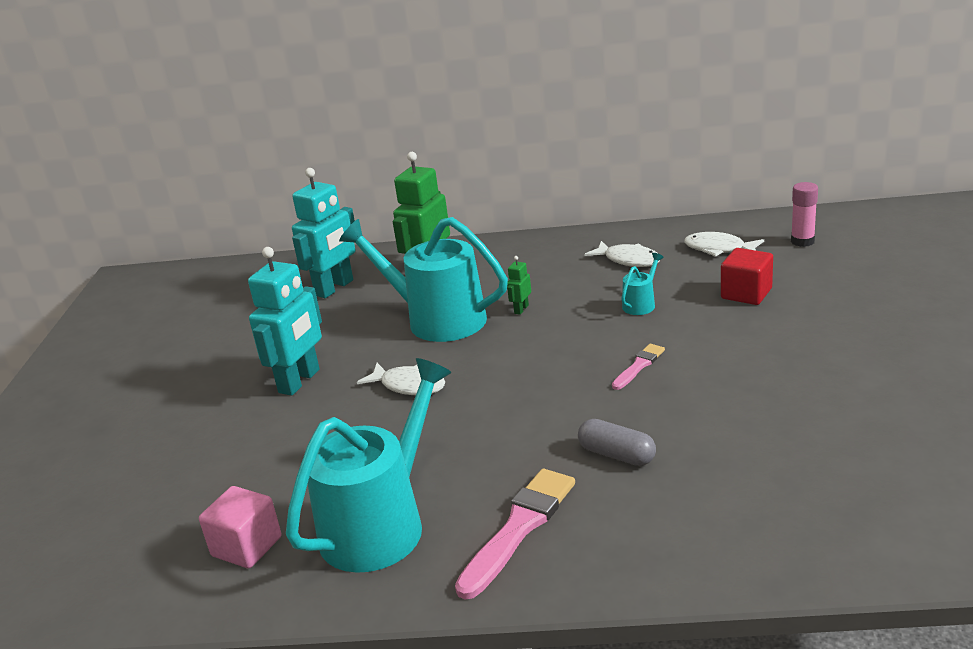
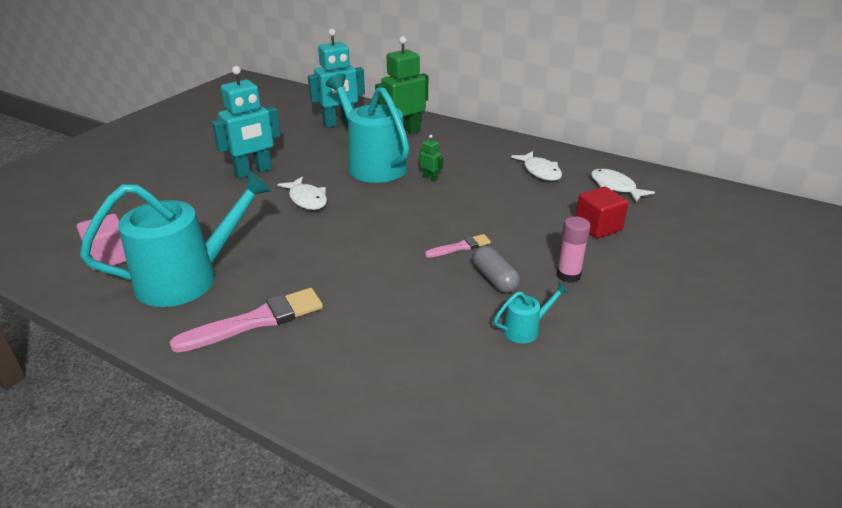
camera: 25 degrees right, 5 degrees up
green robot [507,256,531,315] -> green robot turned 75 degrees clockwise [420,135,443,181]
grey capsule [578,419,656,466] -> grey capsule moved to [473,246,520,293]
turquoise watering can [621,253,664,315] -> turquoise watering can moved to [494,283,568,344]
pink glue stick [791,182,818,247] -> pink glue stick moved to [557,216,591,283]

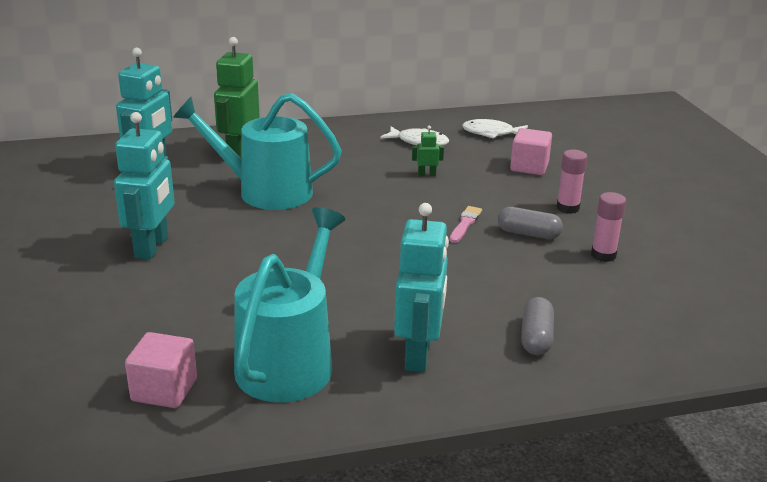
camera: 45 degrees left, 5 degrees down
pink brush [169,288,323,353] -> turquoise robot [394,203,449,372]
white fish [277,177,327,210] -> none
green robot [420,135,443,181] -> green robot moved to [412,126,444,176]
turquoise watering can [494,283,568,344] -> pink glue stick [591,192,626,262]
red cube [576,187,629,238] -> pink cube [510,128,552,175]
none -> grey capsule [521,297,554,355]

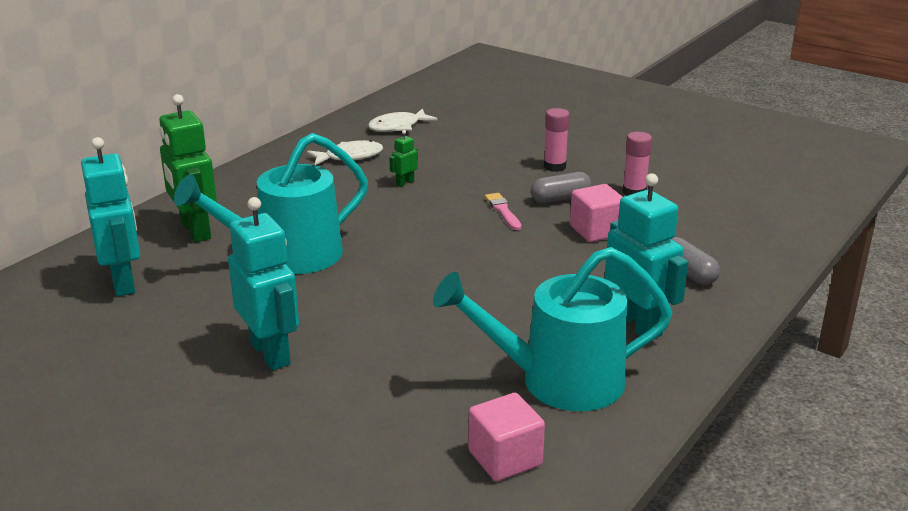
camera: 40 degrees left, 0 degrees up
turquoise watering can [234,207,346,402] -> turquoise watering can turned 75 degrees counterclockwise [433,247,673,411]
pink cube [510,128,552,175] -> pink cube moved to [570,184,623,242]

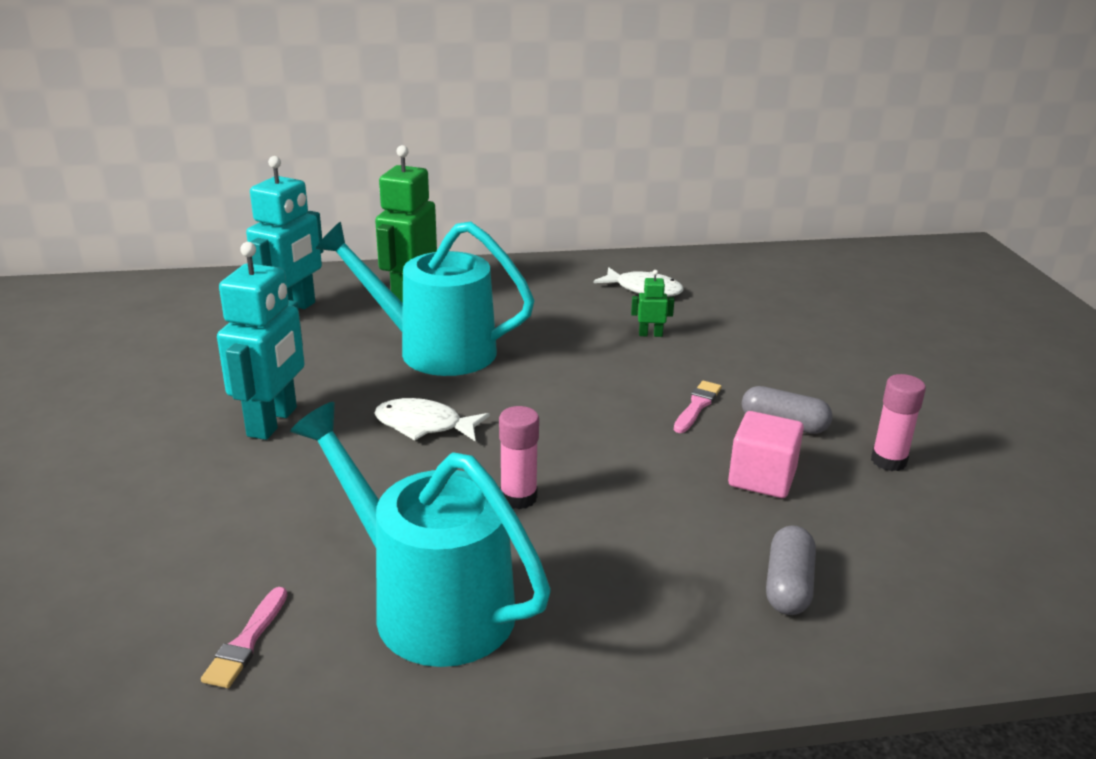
camera: 45 degrees right, 0 degrees up
white fish [368,108,438,132] -> white fish moved to [374,398,490,441]
pink cube [468,393,545,481] -> pink brush [201,587,287,688]
pink glue stick [544,108,570,172] -> pink glue stick moved to [499,406,539,509]
turquoise robot [604,173,689,338] -> none

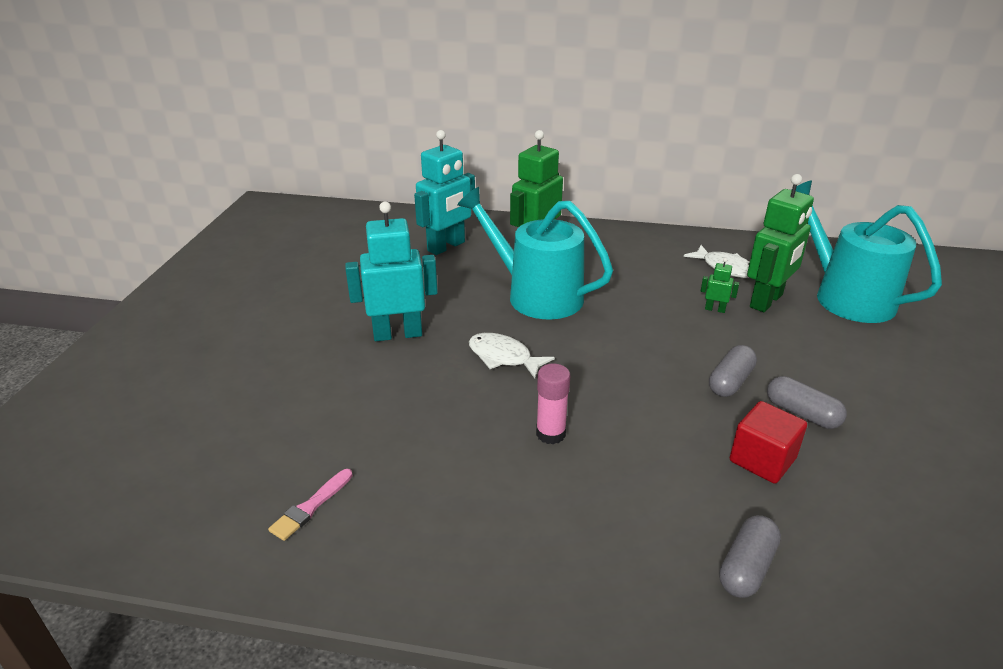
camera: 20 degrees right, 5 degrees up
turquoise robot [217,242,305,440] -> turquoise robot turned 135 degrees counterclockwise [345,202,438,341]
turquoise watering can [290,402,551,667] -> turquoise watering can moved to [791,180,942,323]
pink brush [674,381,722,433] -> grey capsule [709,345,757,397]
pink cube [728,411,804,498] -> red cube [730,401,807,484]
pink glue stick [871,374,926,471] -> none
none -> green robot [747,174,814,312]

